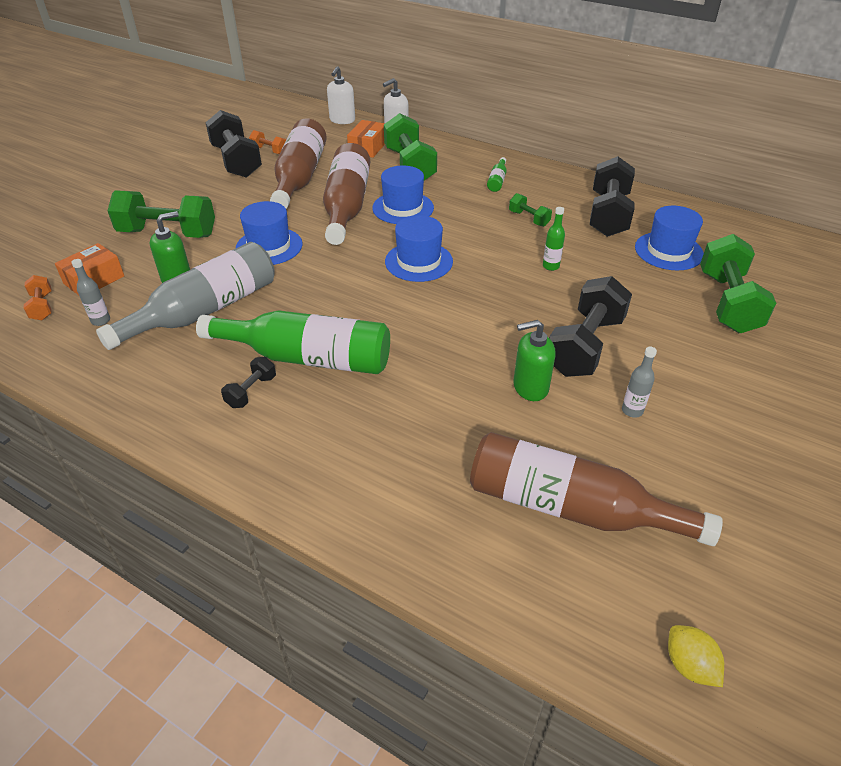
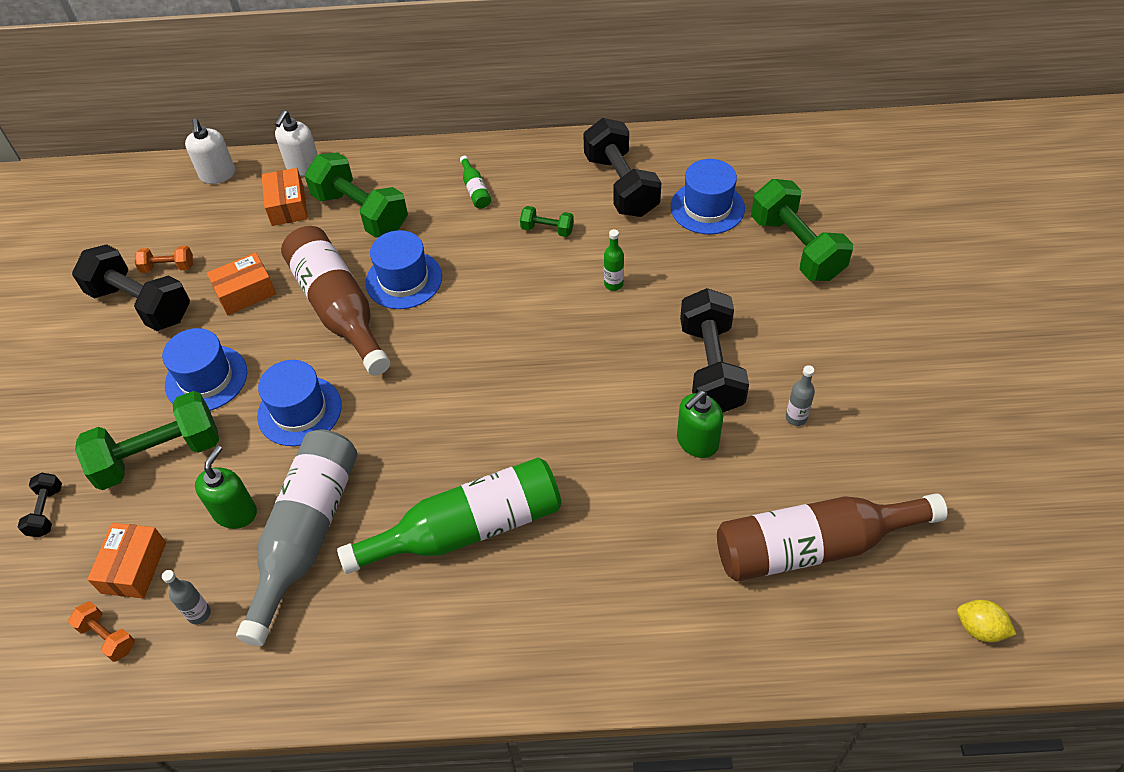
camera: 30 degrees left, 10 degrees up
black dumbbell [221,357,276,408] -> black dumbbell moved to [18,472,62,537]
brown bottle [270,118,327,209] -> orange box [207,252,276,315]
blue hat [385,215,453,282] -> blue hat moved to [162,328,247,411]

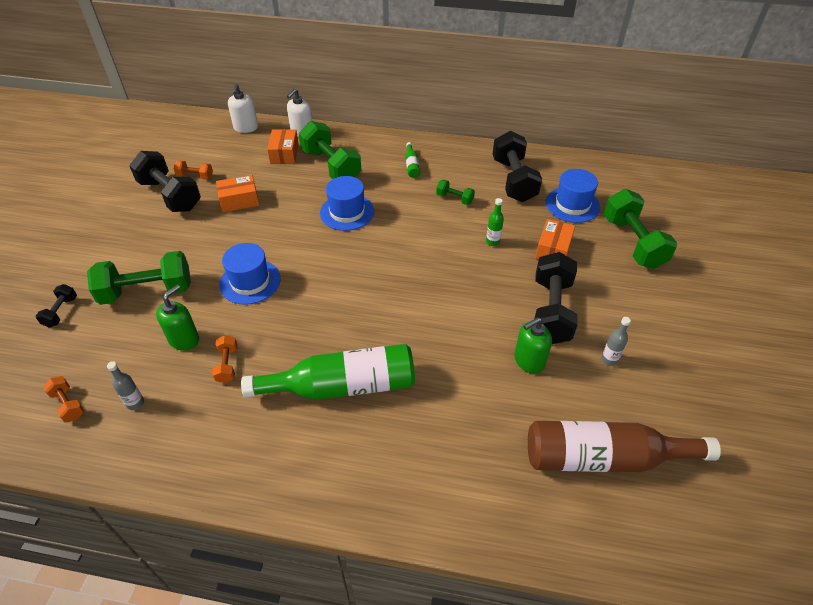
camera: 10 degrees right, 5 degrees down
orange box [87,523,166,599] -> orange box moved to [535,219,575,259]
blue hat [162,328,247,411] -> none
grey bottle [236,429,357,646] -> orange dumbbell [212,335,238,383]
brown bottle [281,226,390,376] -> none
yellow lemon [957,600,1017,642] -> none

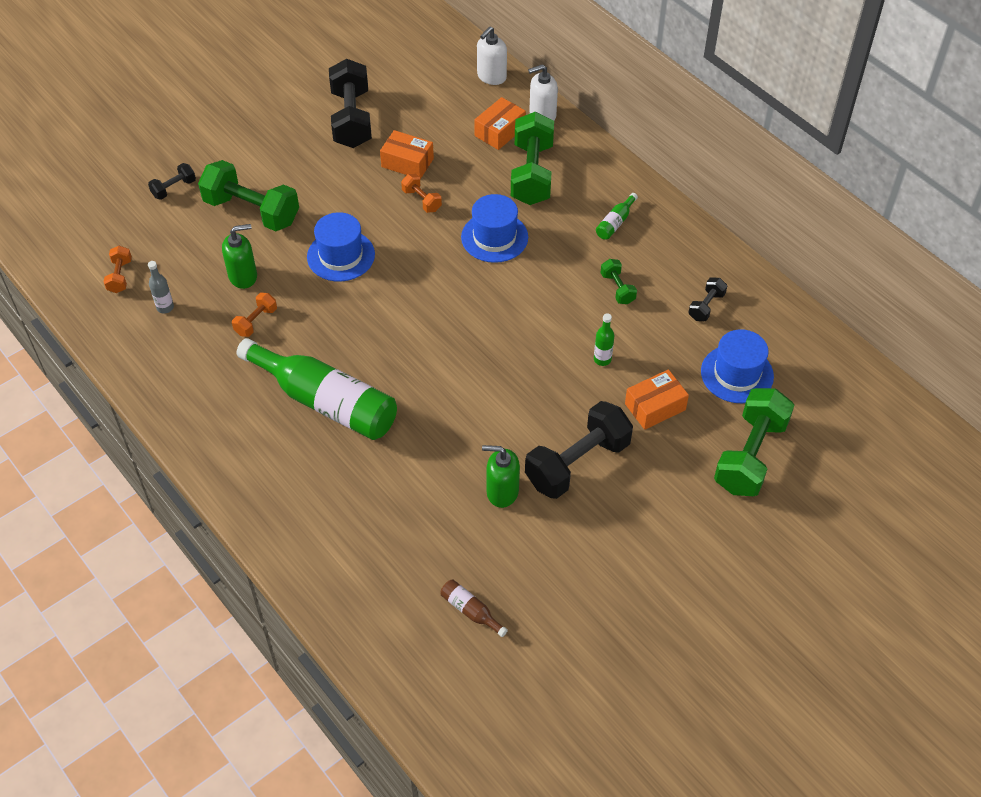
camera: 40 degrees right, 5 degrees up
orange dumbbell [173,160,213,180] -> orange dumbbell moved to [401,174,442,213]
black dumbbell [493,131,542,202] -> black dumbbell [688,278,727,321], size x0.47
brown bottle [528,421,721,472] -> brown bottle [440,580,508,637], size x0.40
grey bottle [601,317,631,366] -> none

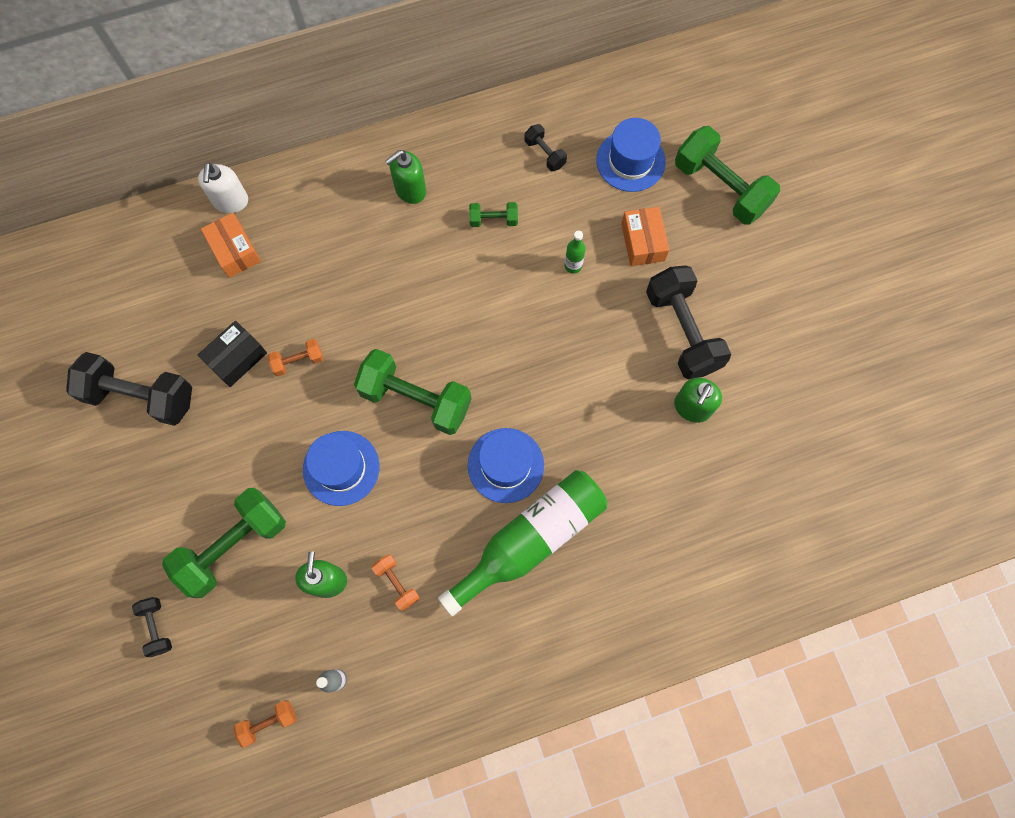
camera: 70 degrees left, 20 degrees up
orange dumbbell [104,246,132,293] -> orange dumbbell turned 45 degrees counterclockwise [234,700,297,748]
orange box [380,130,434,179] -> black box [198,321,267,387]
brown bottle [440,580,508,637] -> none
blue hat [461,194,528,263] -> blue hat moved to [468,428,544,503]
white soap dispenser [477,26,507,85] -> none
green dumbbell [511,112,554,205] -> green dumbbell moved to [354,349,471,435]
green bottle [596,193,638,240] -> green soap dispenser [385,150,426,204]

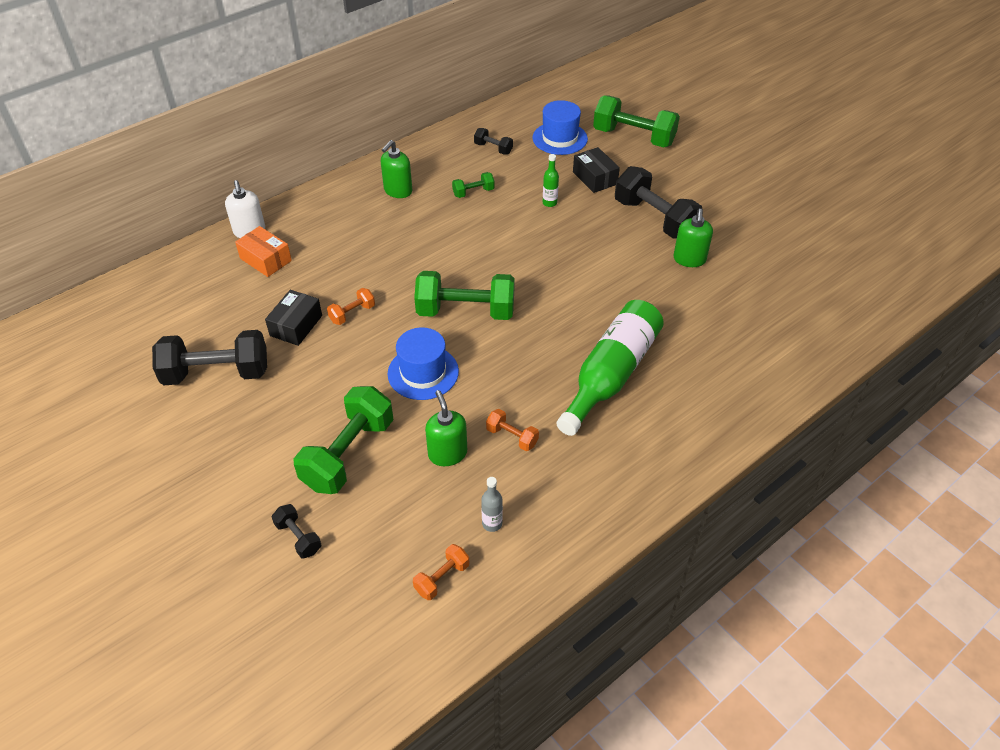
camera: 20 degrees left, 25 degrees down
blue hat [468,428,544,503] -> none
orange box [621,207,669,266] -> black box [573,147,620,193]

